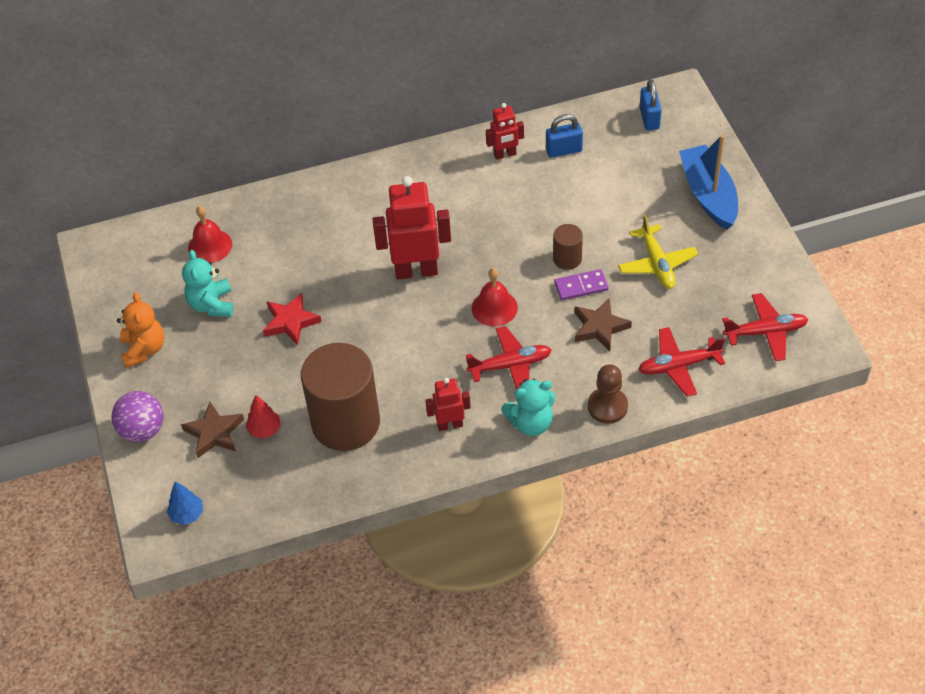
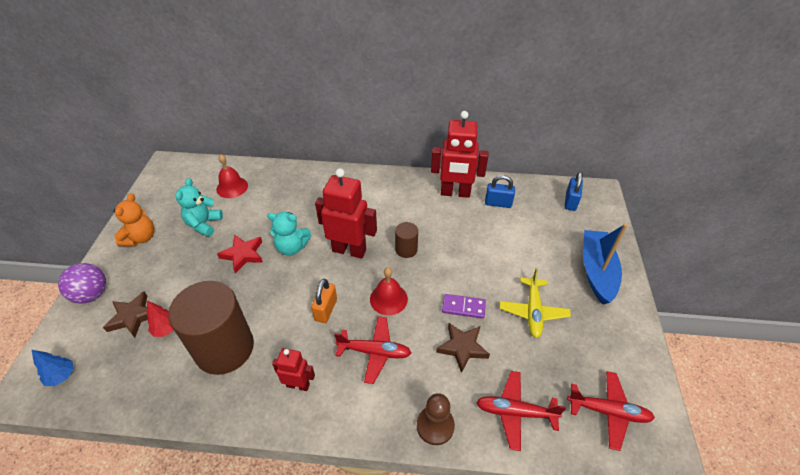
camera: 20 degrees right, 5 degrees down
red robot [486,103,524,160] -> red robot [431,111,488,198], size x1.83
turquoise teddy bear [501,379,555,436] -> turquoise teddy bear moved to [267,212,311,256]
brown cylinder [553,224,583,270] -> brown cylinder moved to [395,222,418,258]
none -> orange padlock [311,279,337,323]

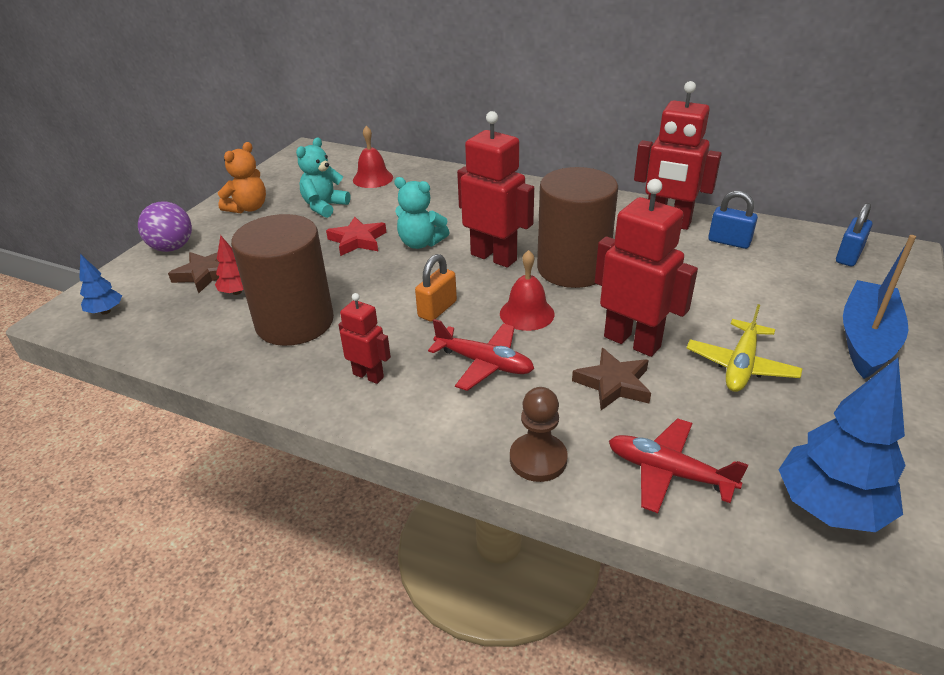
camera: 20 degrees right, 10 degrees down
brown cylinder [395,222,418,258] -> brown cylinder [537,167,618,288], size x2.23
purple domino [442,294,486,319] -> red robot [595,179,698,357]
red plane [567,371,655,451] -> blue tree [778,358,906,532]

